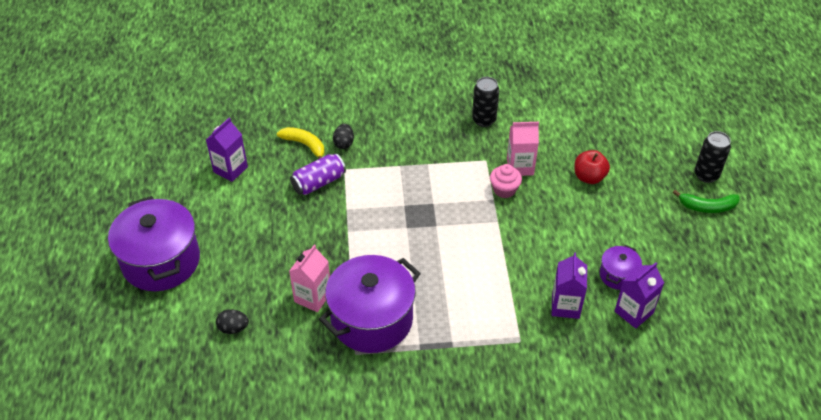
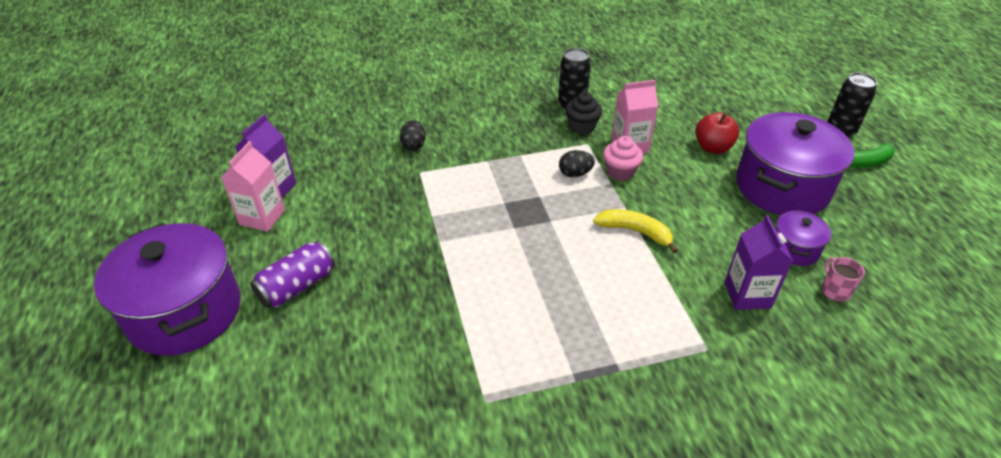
camera: 10 degrees left, 5 degrees down
black egg [216,309,249,334] -> black egg moved to [559,150,595,177]
yellow banana [277,127,324,159] -> yellow banana moved to [593,209,678,254]
pink carton [289,245,330,312] -> pink carton moved to [221,141,285,232]
purple can [290,153,346,195] -> purple can moved to [250,241,335,308]
purple pot [319,255,421,353] -> purple pot moved to [736,112,854,215]
purple carton [615,262,664,328] -> pink mug [822,257,865,302]
none -> black cupcake [565,92,602,134]

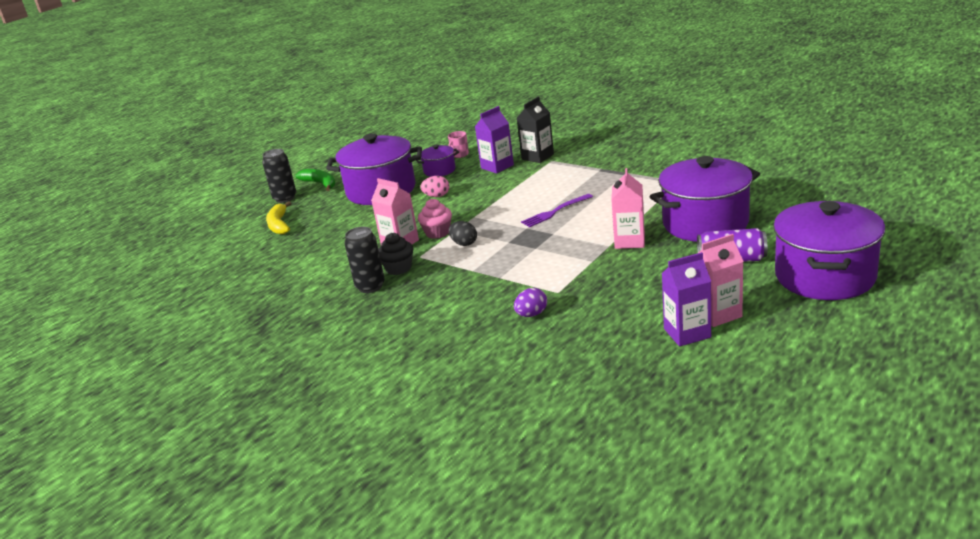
camera: 125 degrees left, 15 degrees down
black egg [400,120,425,150] -> purple egg [514,288,547,317]
yellow banana [593,209,678,254] -> yellow banana moved to [266,201,291,235]
red apple [695,112,739,154] -> none
none -> pink egg [420,176,449,197]
none -> black carton [517,96,554,163]
none -> purple fork [521,194,593,227]
none -> pink carton [611,168,645,249]
none -> purple pot [649,156,760,242]

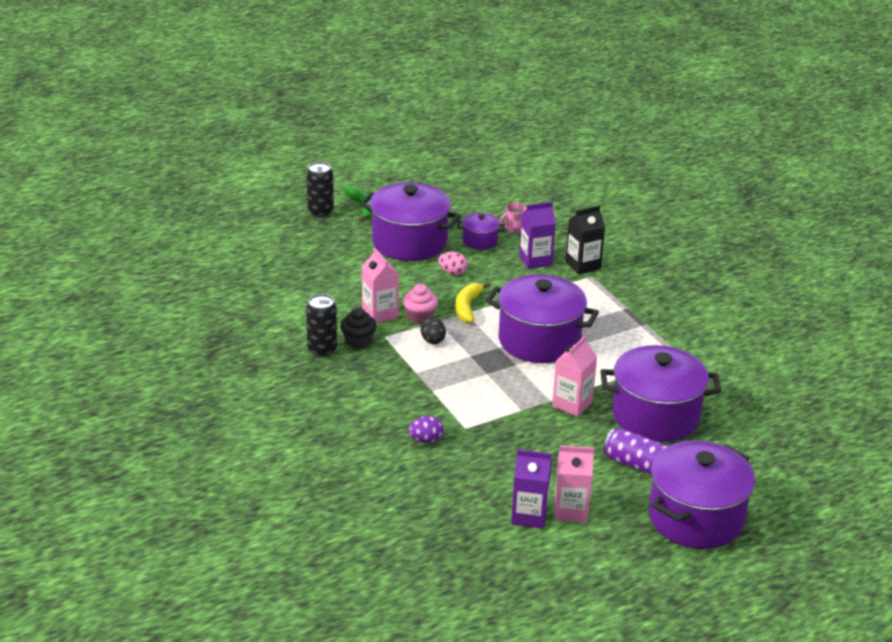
camera: 20 degrees right, 5 degrees up
yellow banana [266,201,291,235] -> yellow banana moved to [455,282,490,323]
purple fork [521,194,593,227] -> purple pot [486,274,599,363]

